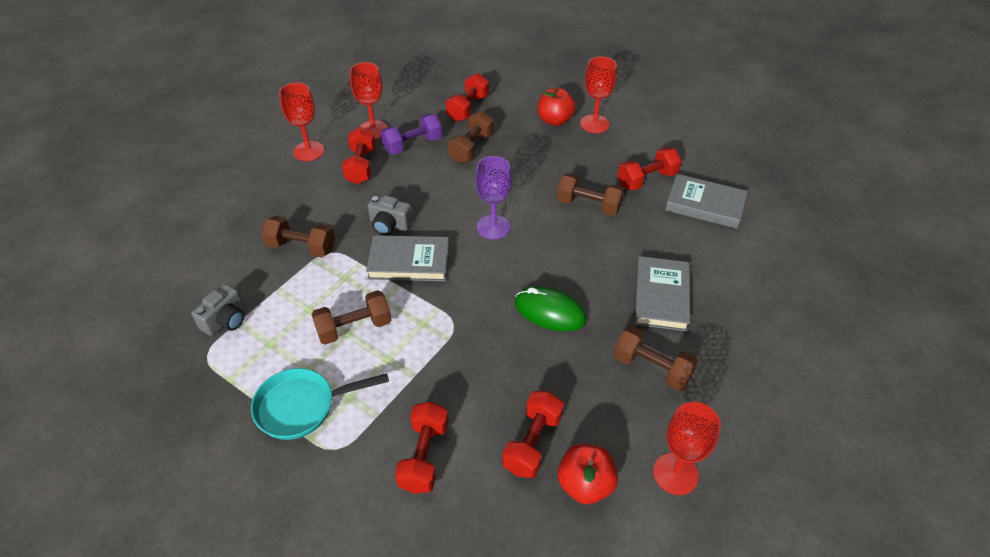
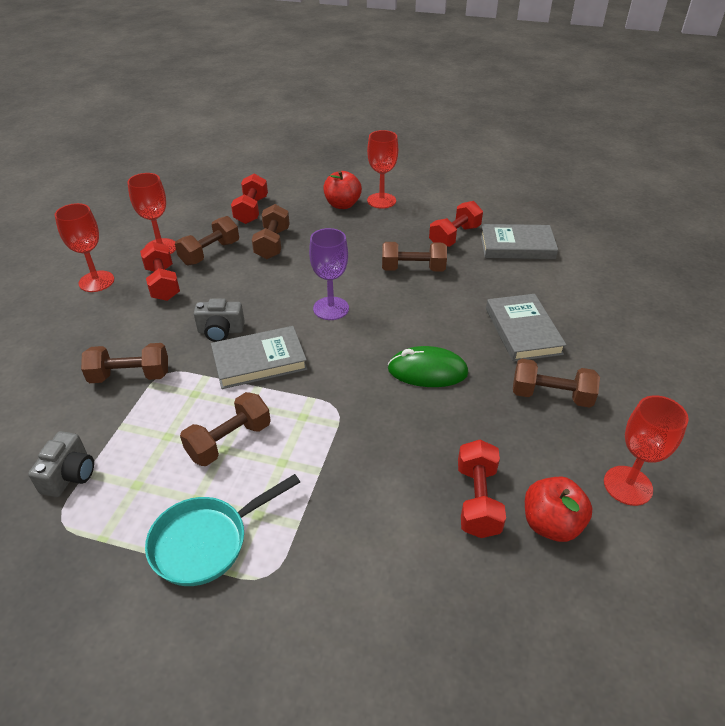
camera: 20 degrees left, 5 degrees down
purple dumbbell [381,114,442,154] -> brown dumbbell [175,216,239,266]
red dumbbell [395,402,449,494] -> none

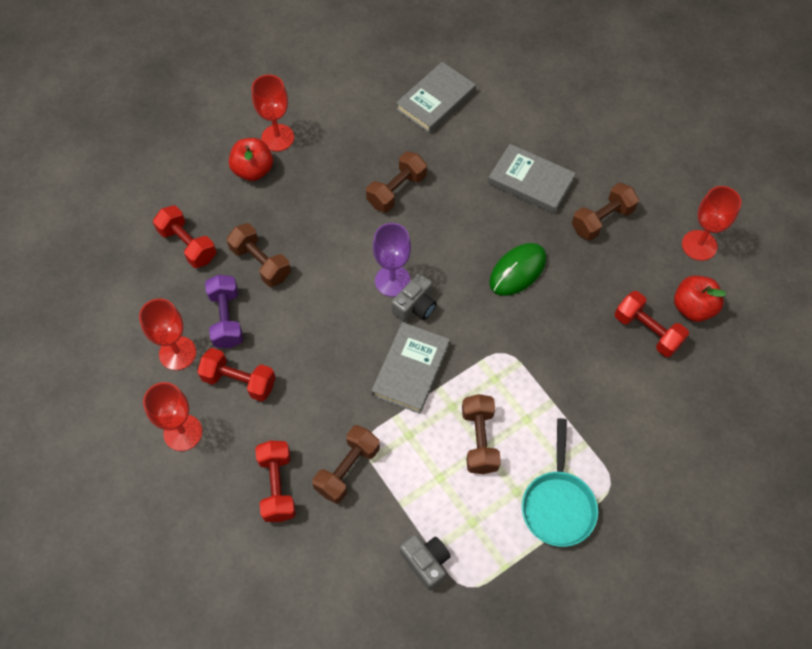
camera: 50 degrees left, 20 degrees up
brown dumbbell [175,216,239,266] -> purple dumbbell [205,275,243,348]
grey camera [194,299,245,342] -> grey camera moved to [392,273,437,322]
red dumbbell [429,201,483,247] -> red dumbbell moved to [255,441,296,522]

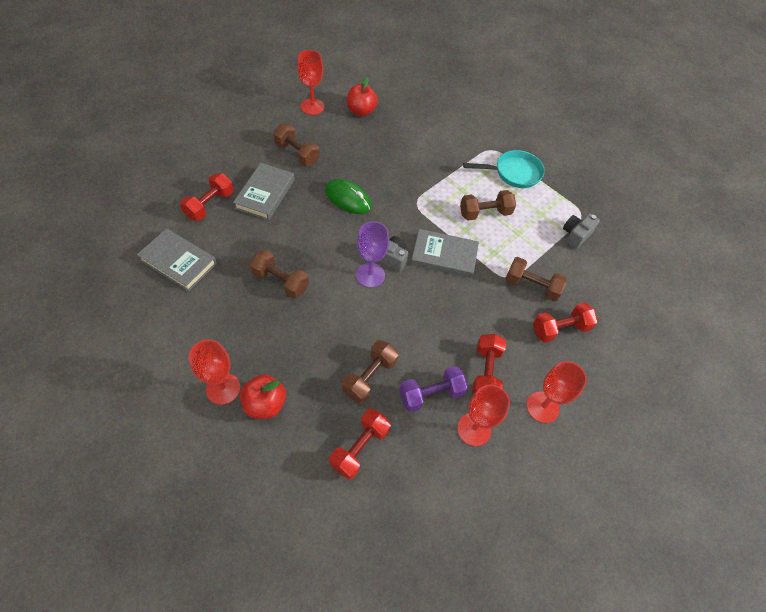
camera: 105 degrees left, 5 degrees down
red dumbbell [615,291,689,357] -> red dumbbell moved to [180,173,234,221]

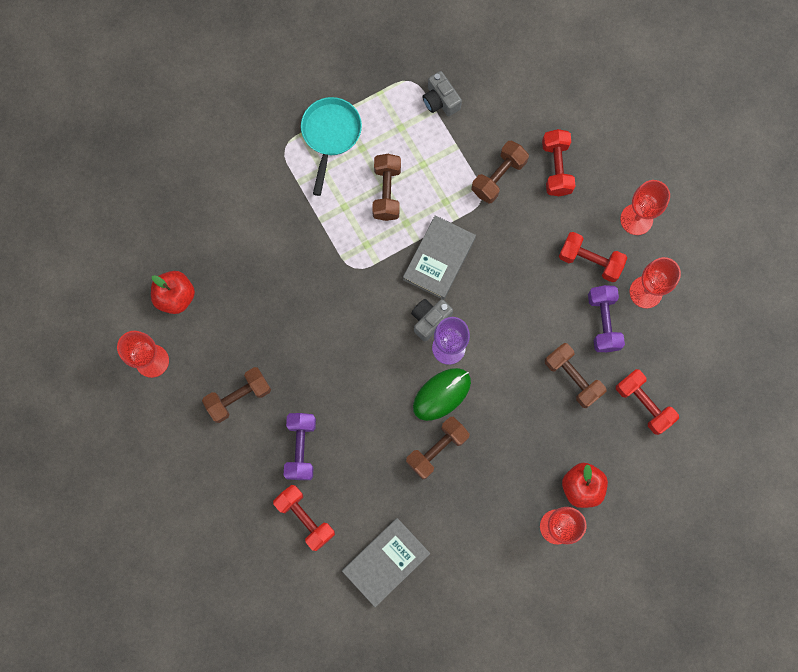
camera: 70 degrees left, 20 degrees up
grey book [233,163,295,220] -> purple dumbbell [284,413,316,480]
green mouse [325,179,372,214] -> green mouse moved to [413,368,471,421]

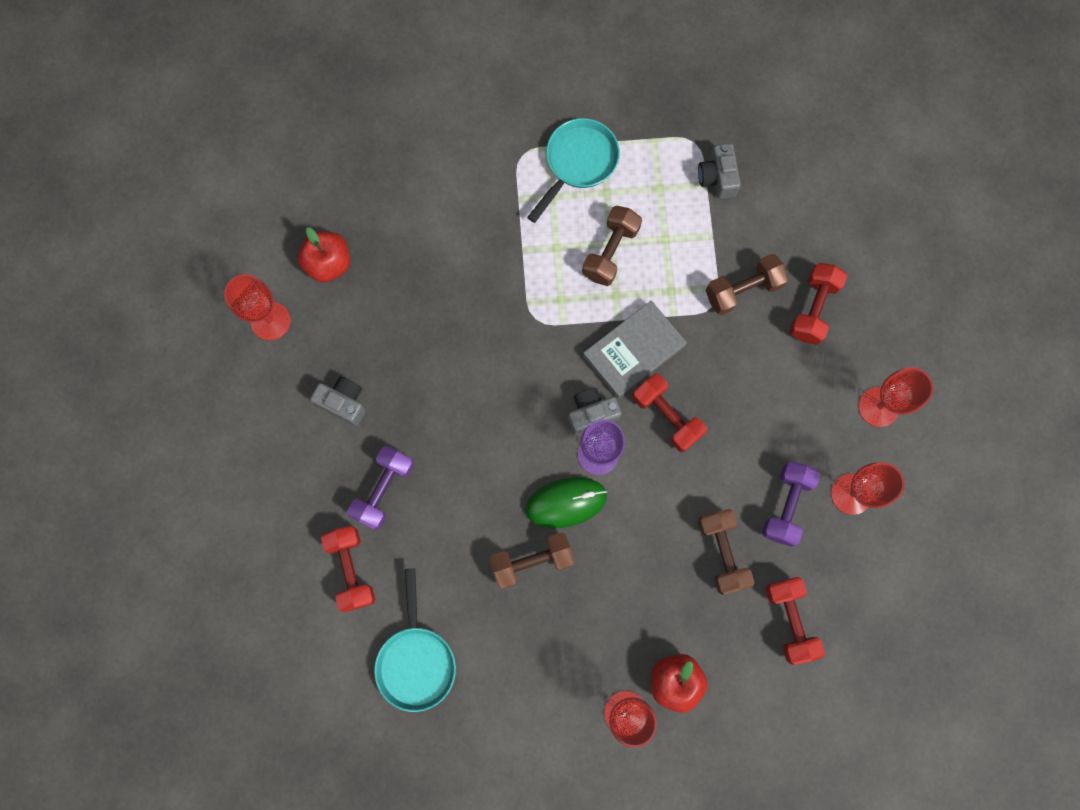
camera: 25 degrees right, 0 degrees up
brown dumbbell [202,367,271,423] -> grey camera [310,376,366,426]
grey book [342,518,430,607] -> turquoise pan [374,568,456,712]
red dumbbell [559,232,627,282] -> red dumbbell moved to [633,373,707,452]

